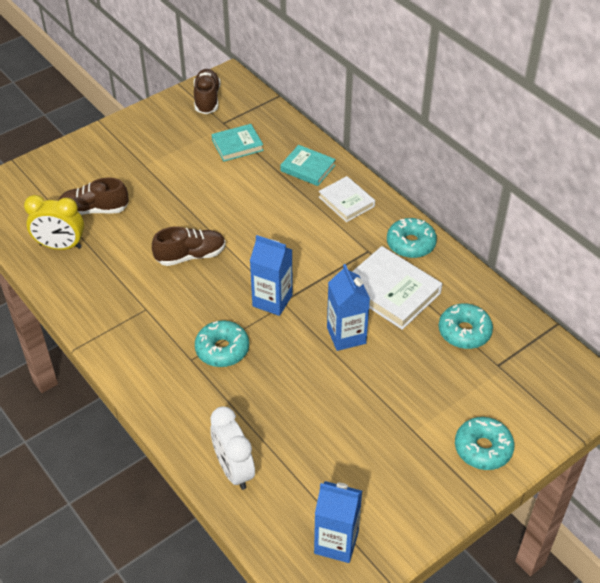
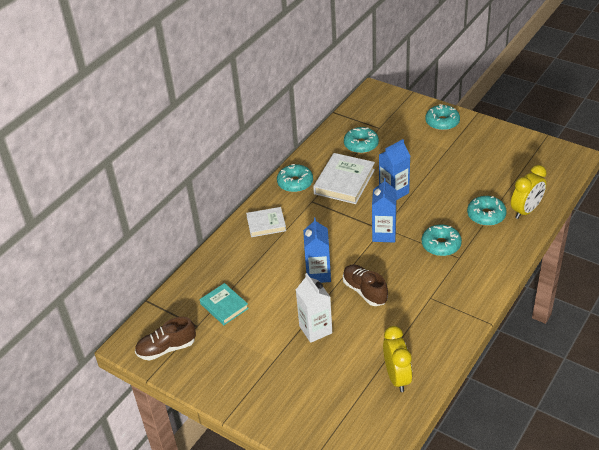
camera: 105 degrees left, 5 degrees down
brown shoe [58,178,129,215] -> none
white clock [210,406,255,490] -> yellow clock [511,165,547,219]
turquoise book [280,145,336,186] -> none
blue carton [314,481,362,563] -> blue carton moved to [303,218,331,283]
white book [319,176,375,222] -> white book turned 45 degrees clockwise [246,207,286,237]
none -> white carton [296,273,332,343]
none -> turquoise donut [467,196,507,226]

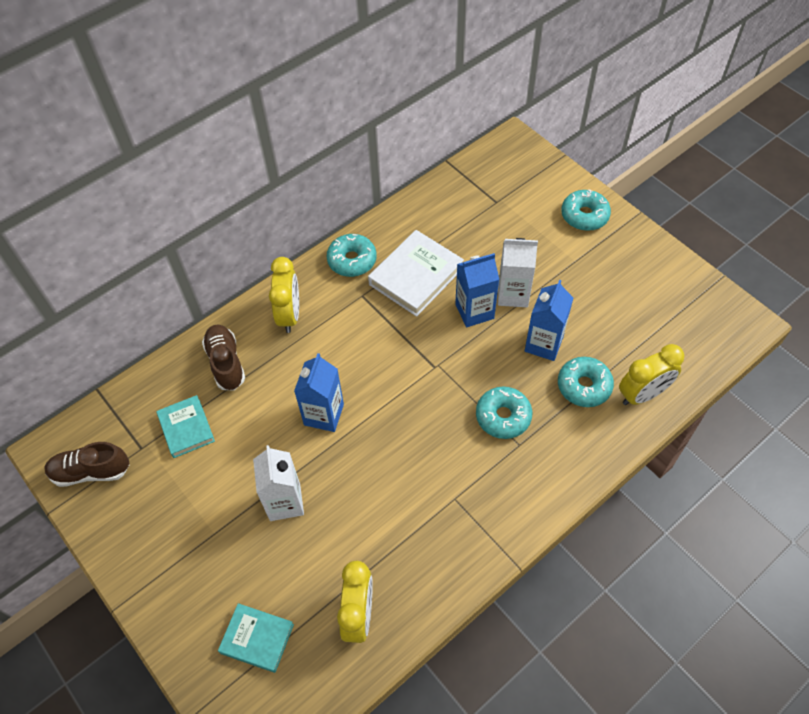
camera: 15 degrees right, 15 degrees up
white book [246,207,286,237] -> yellow clock [269,257,299,333]
brown shoe [343,264,388,306] -> brown shoe moved to [202,325,245,390]
turquoise donut [344,127,379,154] -> none
blue carton [372,178,397,242] -> blue carton moved to [525,280,573,361]
none -> turquoise book [218,603,294,673]
none -> white carton [498,238,538,307]

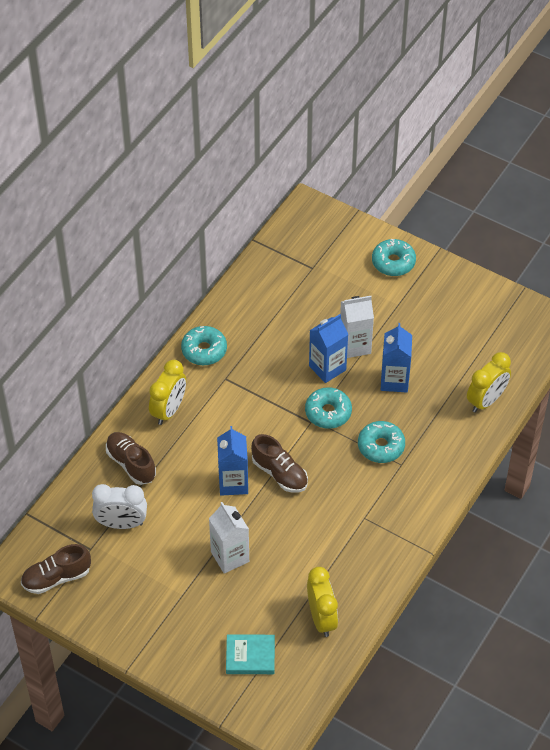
camera: 20 degrees left, 5 degrees down
turquoise book [156,395,215,458] -> white clock [92,484,147,529]
yellow clock [269,257,299,333] -> yellow clock turned 45 degrees clockwise [149,360,186,425]
white book [368,230,464,317] -> none
turquoise donut [558,357,614,407] -> turquoise donut moved to [305,387,352,429]
none -> brown shoe [251,434,308,493]

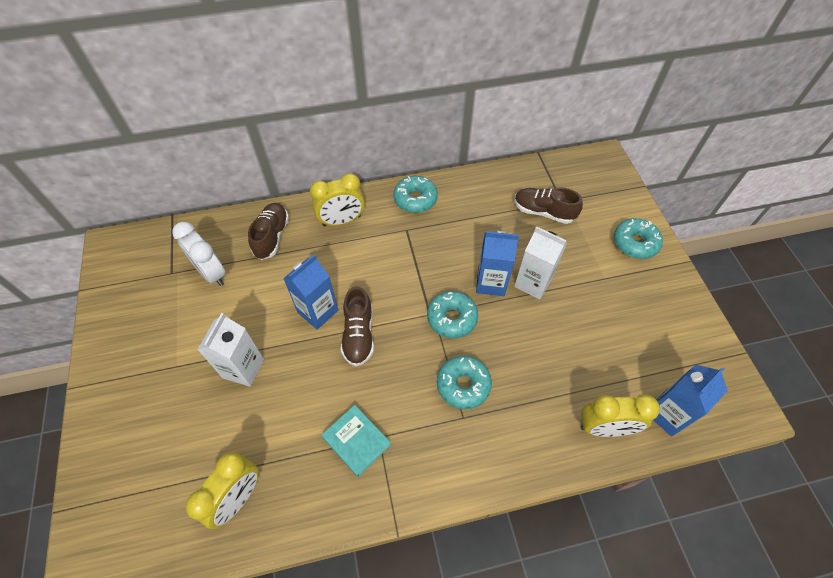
camera: 45 degrees right, 5 degrees up
brown shoe [21,544,91,594] -> brown shoe moved to [514,187,583,224]
turquoise book [226,634,275,674] -> turquoise book moved to [321,405,391,477]
blue carton [381,323,412,392] -> blue carton moved to [654,365,728,437]

